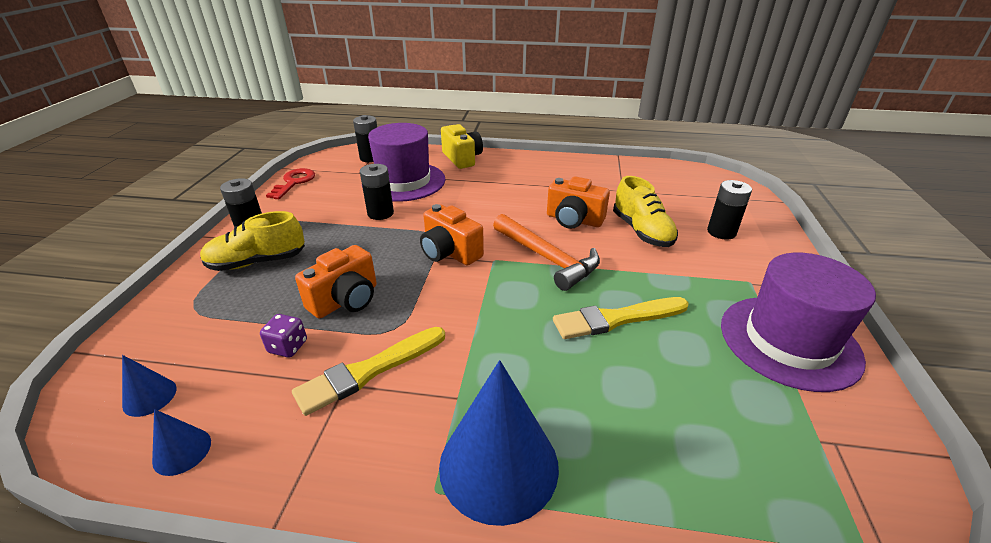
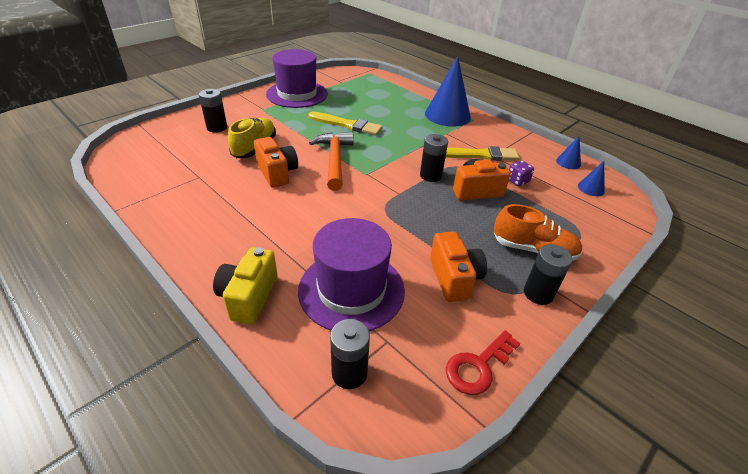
camera: 145 degrees left, 5 degrees up
yellow shoe [200,211,305,271] -> orange shoe [494,204,582,261]
black battery [360,164,394,220] -> black battery moved to [420,134,448,182]
orange camera [420,204,484,266] -> orange camera moved to [430,232,487,302]

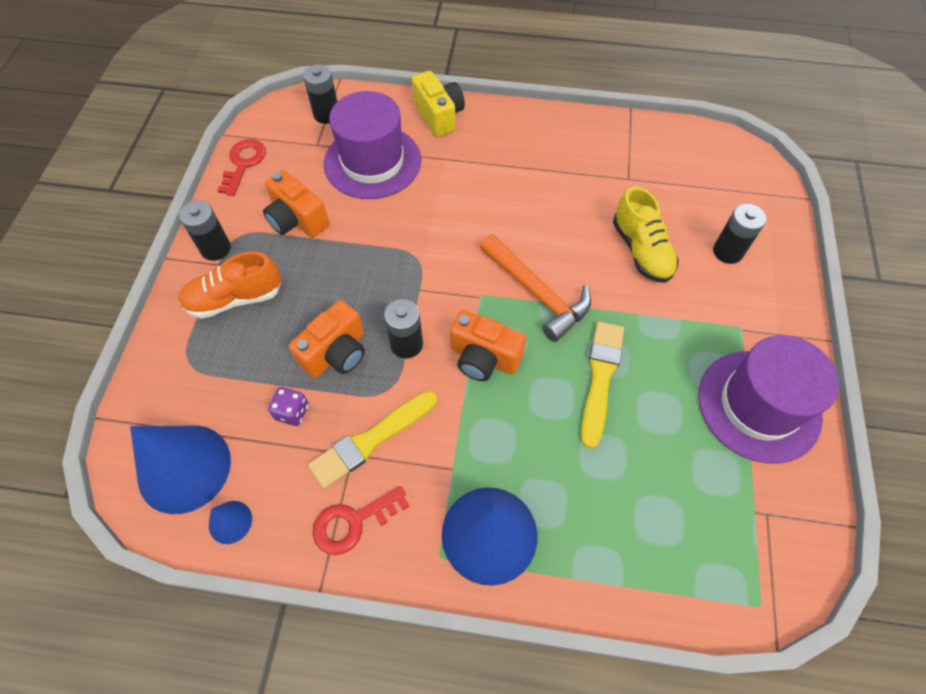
camera: 145 degrees right, 20 degrees up
orange camera [254,137,298,188] -> orange camera moved to [450,310,526,381]
yellow brush [308,112,383,135] -> yellow brush turned 120 degrees clockwise [581,321,624,449]
blue cone [578,161,605,196] -> blue cone [130,425,231,514], size x2.21
none -> red key [313,486,410,555]

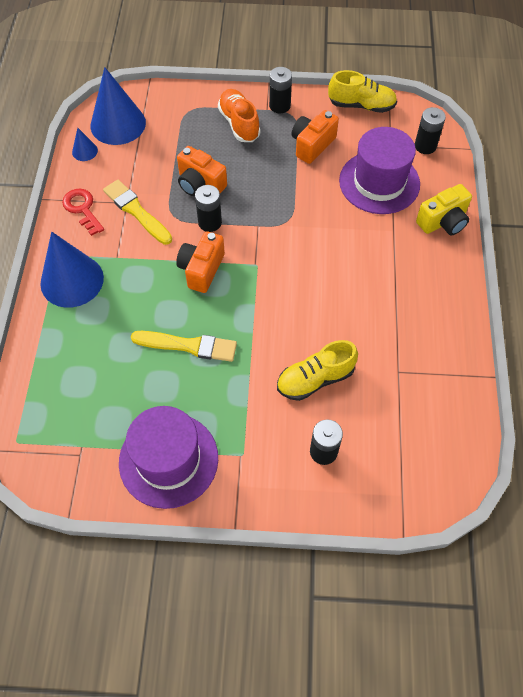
camera: 85 degrees right, 0 degrees up
red key [217,139,266,196] -> yellow shoe [328,70,397,113]
purple dice [268,387,308,426] -> none
orange hammer [480,234,591,342] -> none

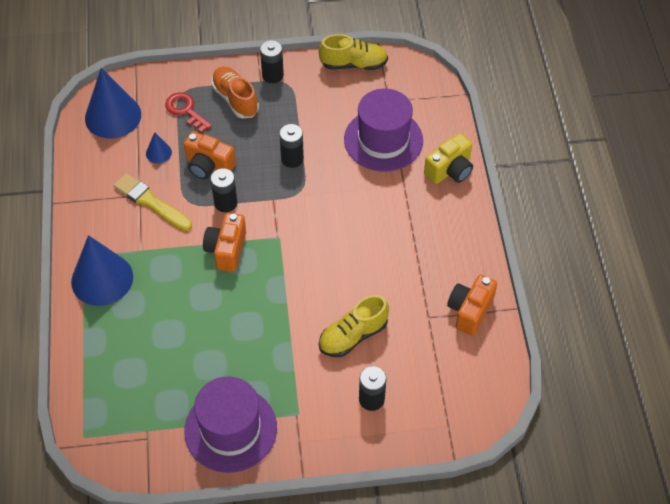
camera: 10 degrees left, 5 degrees down
red key [62,189,104,236] -> red key moved to [165,92,212,133]
blue cone [72,128,98,161] -> blue cone moved to [146,132,172,163]
yellow brush [131,331,237,362] -> none
orange camera [292,110,339,164] -> orange camera moved to [447,275,497,336]
black battery [415,107,446,154] -> black battery moved to [279,124,304,168]

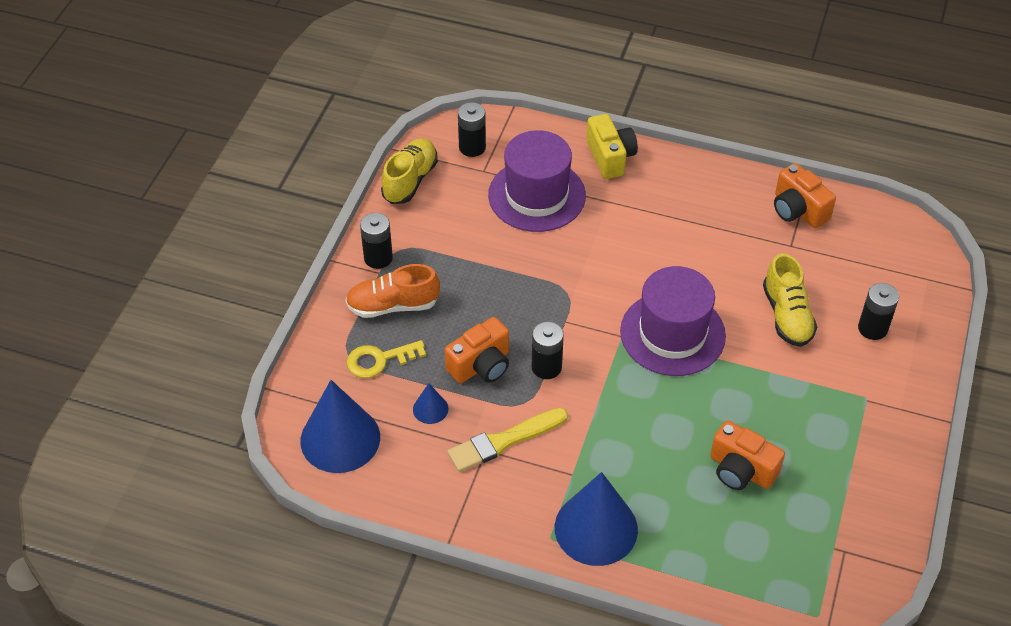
camera: 65 degrees left, 5 degrees down
red key [165,92,212,133] -> yellow key [347,340,426,378]
purple hat [184,376,277,473] -> purple hat moved to [620,266,726,376]
orange camera [203,213,246,272] -> orange camera moved to [710,420,785,490]
black battery [279,124,304,168] -> black battery moved to [458,102,486,157]

